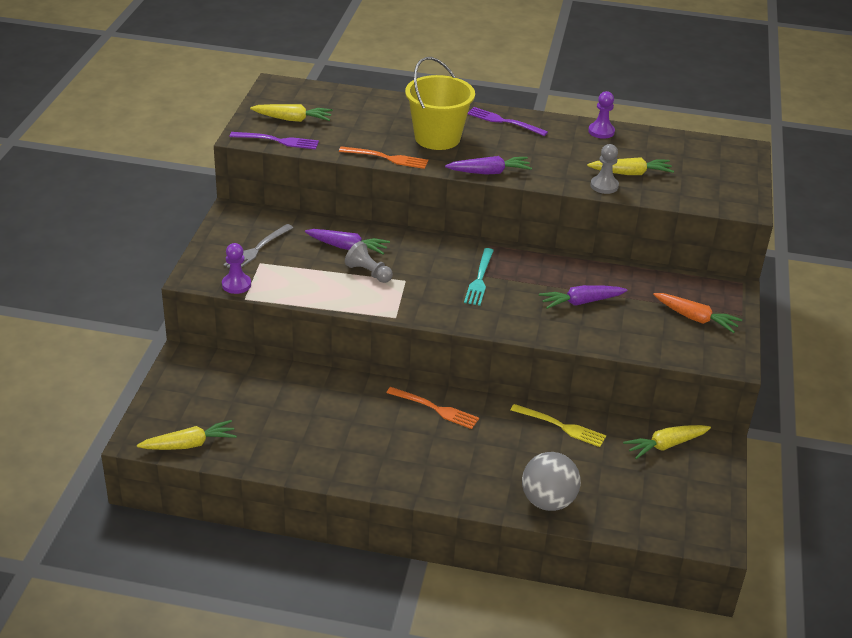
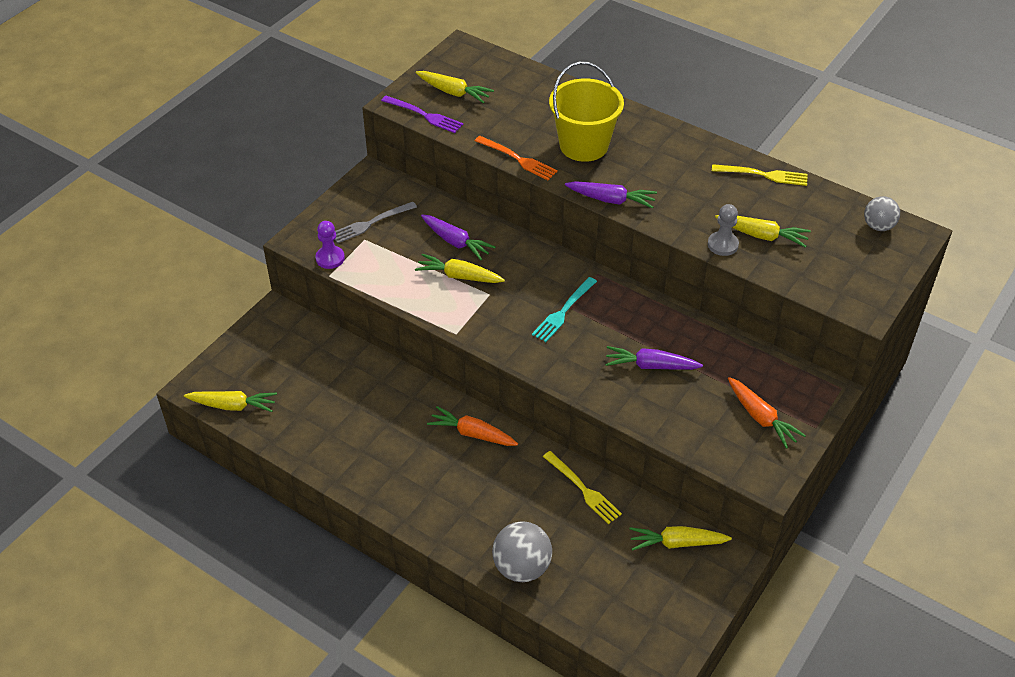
camera: 25 degrees right, 10 degrees up
grey pawn [345,241,393,283] -> yellow carrot [415,254,505,283]
orange fork [386,387,479,429] -> orange carrot [427,406,518,446]
purple fork [468,107,548,136] -> none
purple pawn [588,91,615,139] -> yellow fork [712,164,808,186]
none -> grey ball [864,196,900,231]

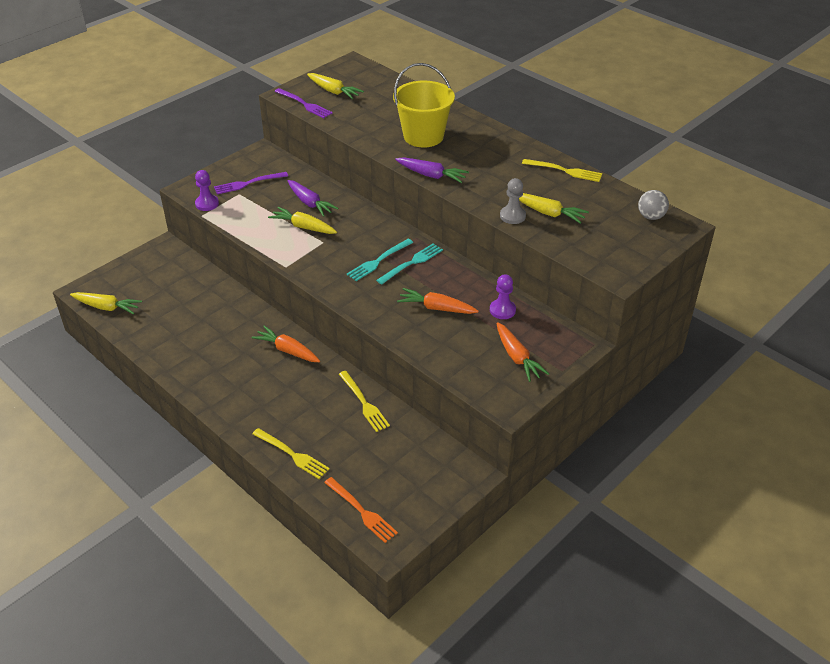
camera: 10 degrees right, 5 degrees down
grey fork [335,202,417,243] -> purple fork [214,172,288,194]
orange fork [475,136,558,180] -> orange fork moved to [324,477,398,543]
grey ball [492,521,552,582] -> yellow fork [252,428,330,479]
purple carrot [605,346,703,370] -> orange carrot [397,288,479,314]
yellow carrot [630,526,732,551] -> none
none -> turquoise fork [376,243,443,285]
none -> purple pawn [490,274,516,319]

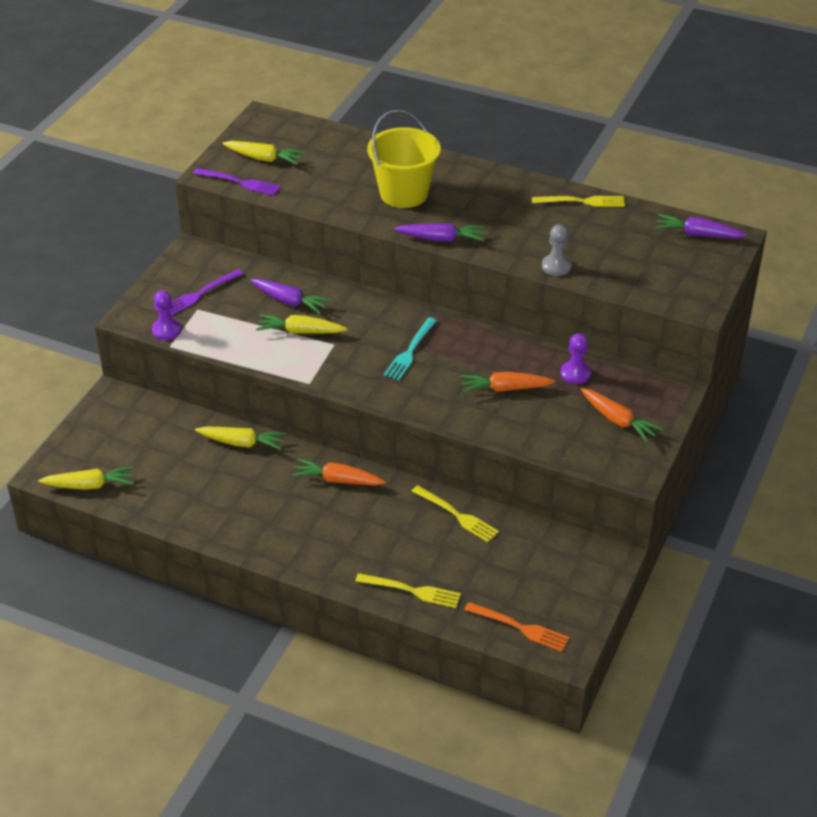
camera: 20 degrees left, 0 degrees up
turquoise fork [376,243,443,285] -> none
yellow carrot [519,193,589,224] -> yellow carrot moved to [195,426,286,450]
grey ball [638,190,669,220] -> purple carrot [655,214,747,238]

